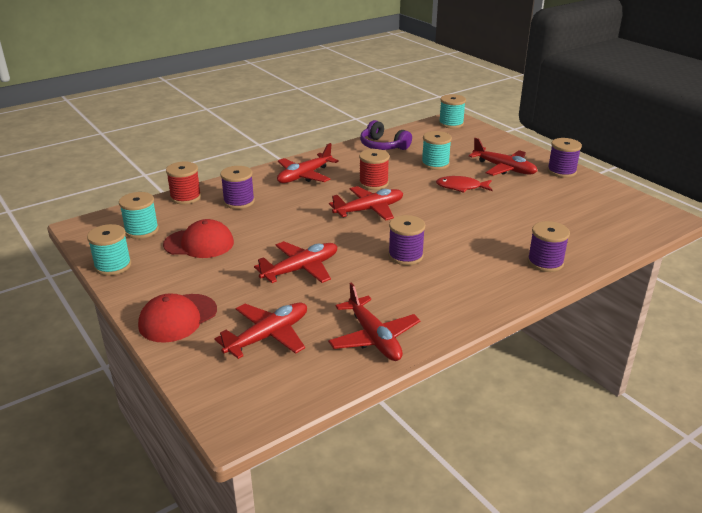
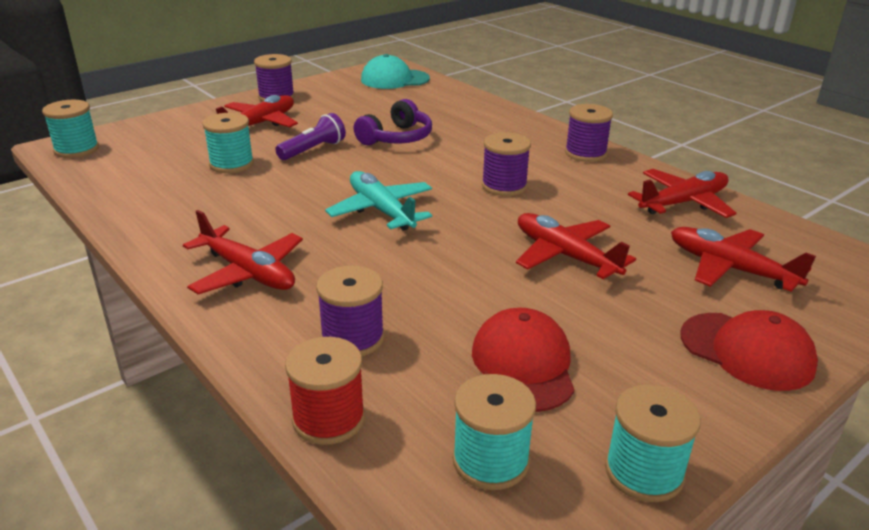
camera: 95 degrees left, 0 degrees up
red plane [329,186,403,221] -> turquoise plane [325,171,432,231]
red spool [359,149,389,190] -> none
purple headphones [360,120,412,150] -> purple headphones moved to [354,99,432,146]
red fish [436,176,493,193] -> purple flashlight [275,113,346,160]
purple spool [527,221,570,272] -> purple spool moved to [565,104,613,162]
none -> turquoise cap [361,54,430,89]

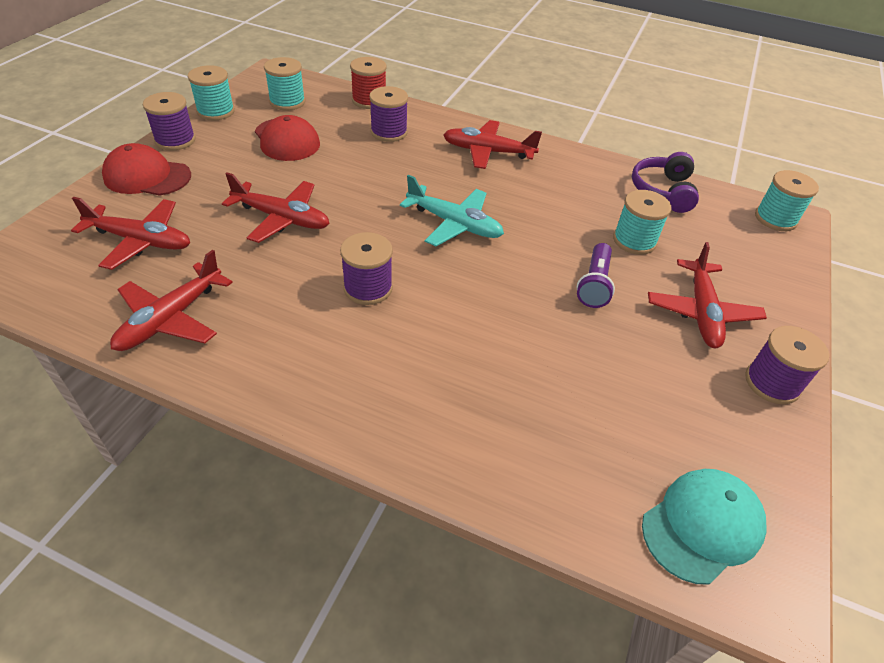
camera: 150 degrees right, 15 degrees up
purple headphones [354,99,432,146] -> purple headphones moved to [632,152,699,213]
purple spool [565,104,613,162] -> purple spool moved to [143,92,196,151]

